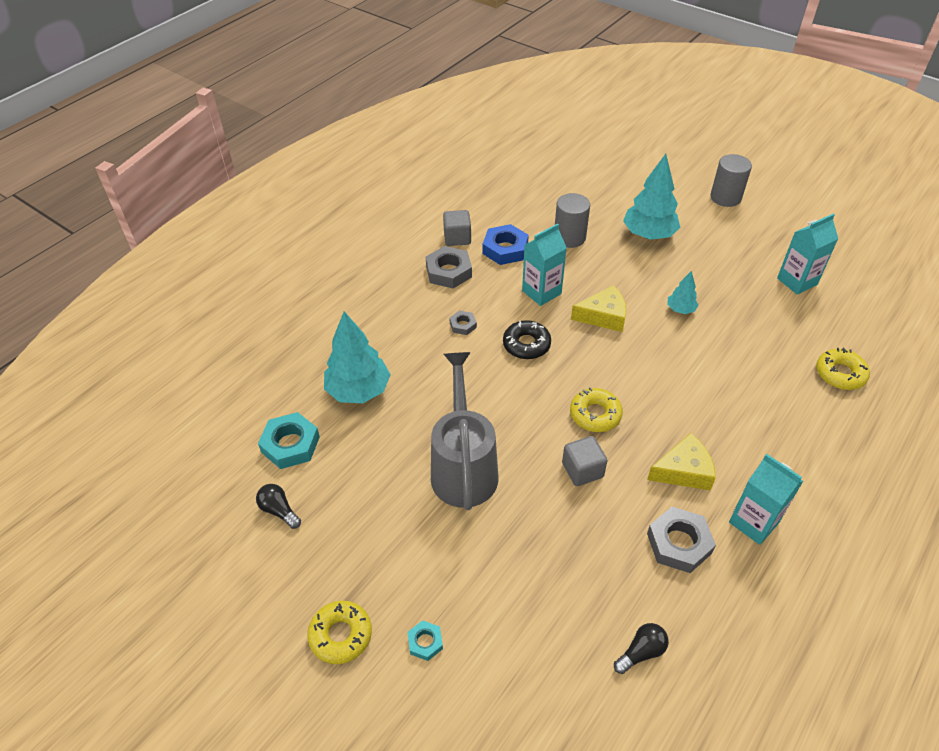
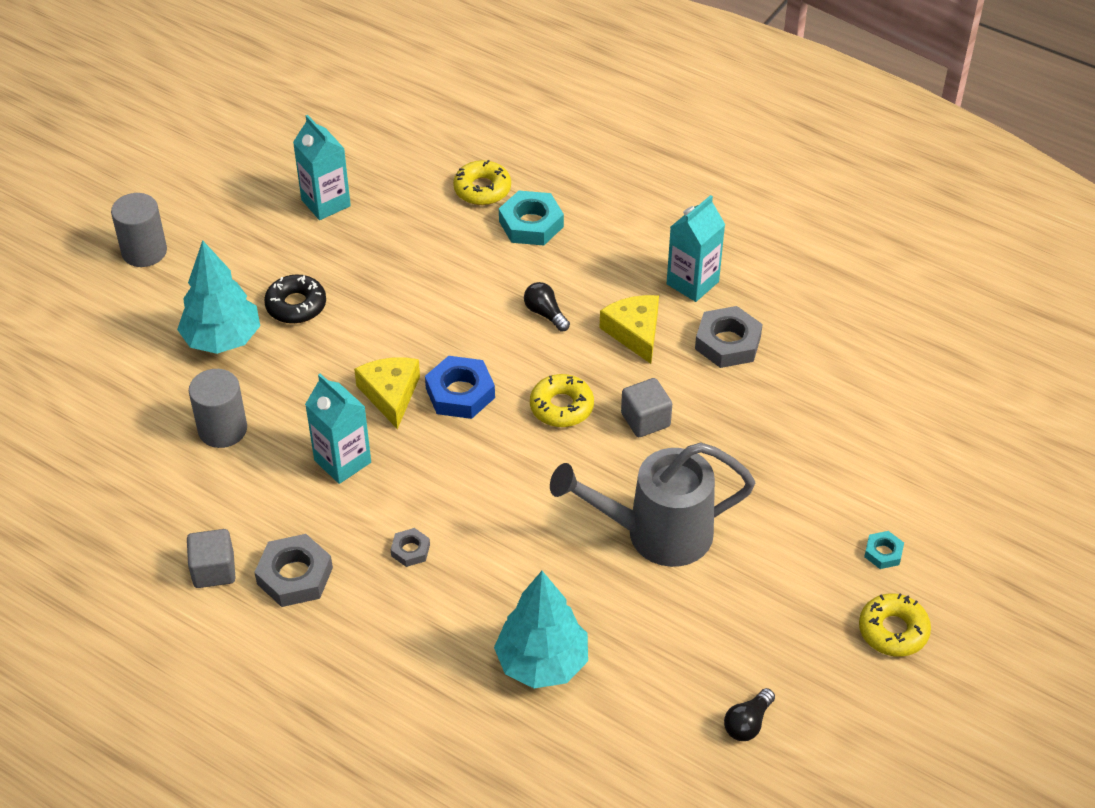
camera: 95 degrees left, 0 degrees up
turquoise nut [258,412,320,469] -> turquoise nut moved to [499,191,564,245]
blue nut [483,224,529,265] -> blue nut moved to [425,356,495,419]
black donut [503,320,551,359] -> black donut moved to [264,275,326,324]
black light bulb [614,623,669,674] -> black light bulb moved to [524,282,570,332]
turquoise tree [667,271,698,314] -> none

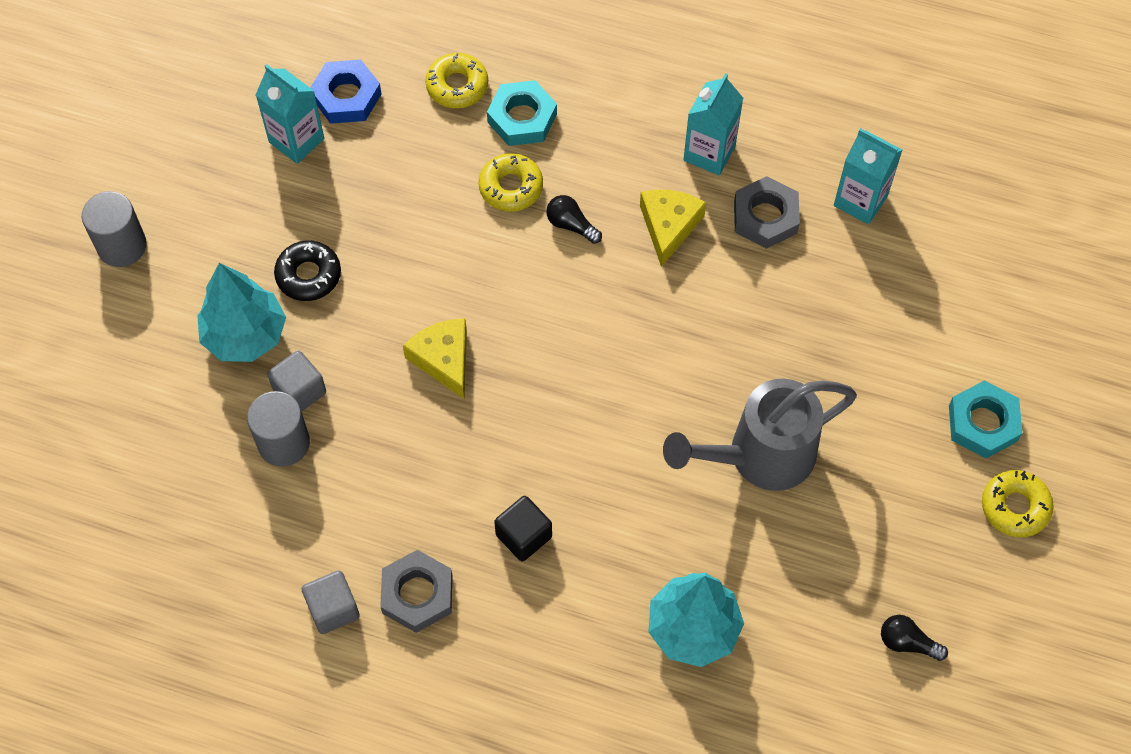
camera: 15 degrees left, 15 degrees up
turquoise carton [305,373,371,484] -> turquoise carton moved to [834,128,902,224]
grey nut [391,528,430,567] -> black cube [494,496,552,561]
blue nut [425,356,495,419] -> blue nut moved to [310,60,382,124]
yellow donut [530,374,594,427] -> yellow donut moved to [479,153,543,212]
yellow cheese [600,295,659,364] -> yellow cheese turned 45 degrees clockwise [640,190,706,267]
grey cube [621,378,672,437] -> grey cube moved to [267,351,326,412]
black light bulb [724,688,775,741] -> black light bulb turned 90 degrees clockwise [881,615,948,661]
turquoise nut [864,531,904,569] -> turquoise nut [949,380,1022,458], size x1.87

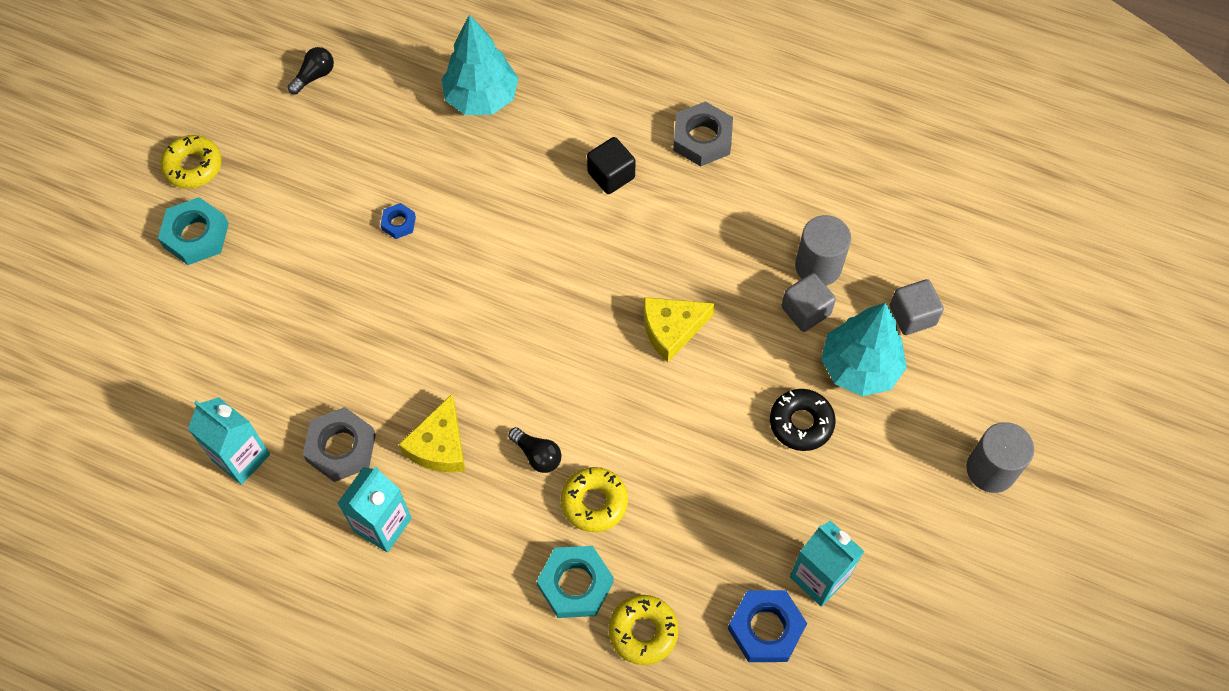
camera: 175 degrees left, 0 degrees up
grey cube [302,571,360,634] -> grey cube moved to [890,279,944,335]
yellow cheese [403,319,467,399] -> yellow cheese turned 90 degrees clockwise [644,297,716,363]
grey watering can [663,379,857,491] -> blue nut [381,203,416,239]
black light bulb [881,615,948,661] -> black light bulb turned 75 degrees counterclockwise [288,47,334,95]

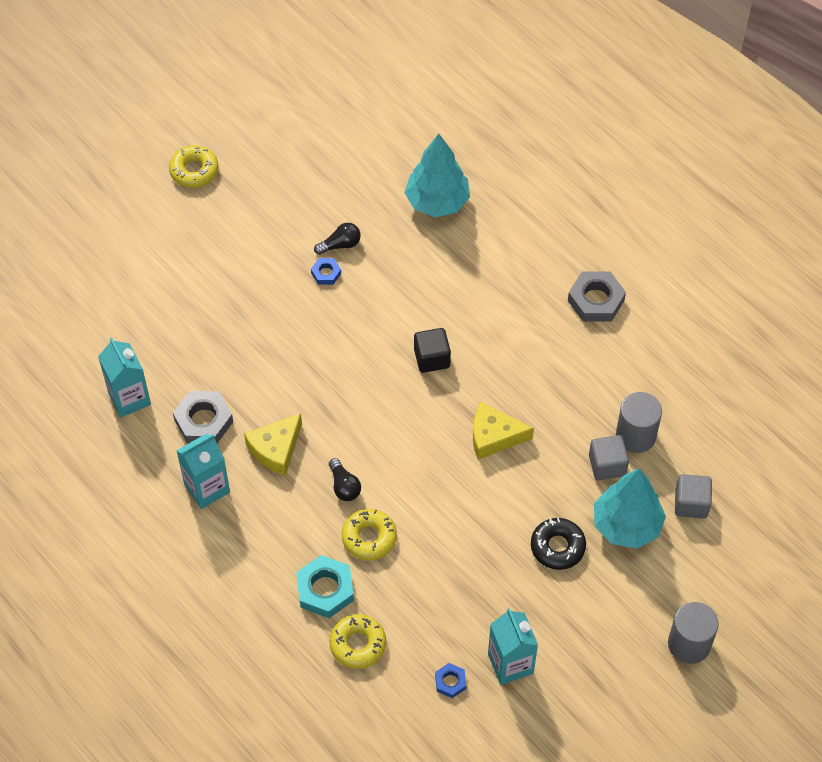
camera: 25 degrees right, 5 degrees down
turquoise nut [158,197,229,265] -> none
black light bulb [288,47,334,95] -> black light bulb moved to [314,223,361,255]
black cube [587,137,636,194] -> black cube moved to [414,328,451,373]
blue nut [728,590,807,662] -> blue nut [435,663,466,698], size x0.54

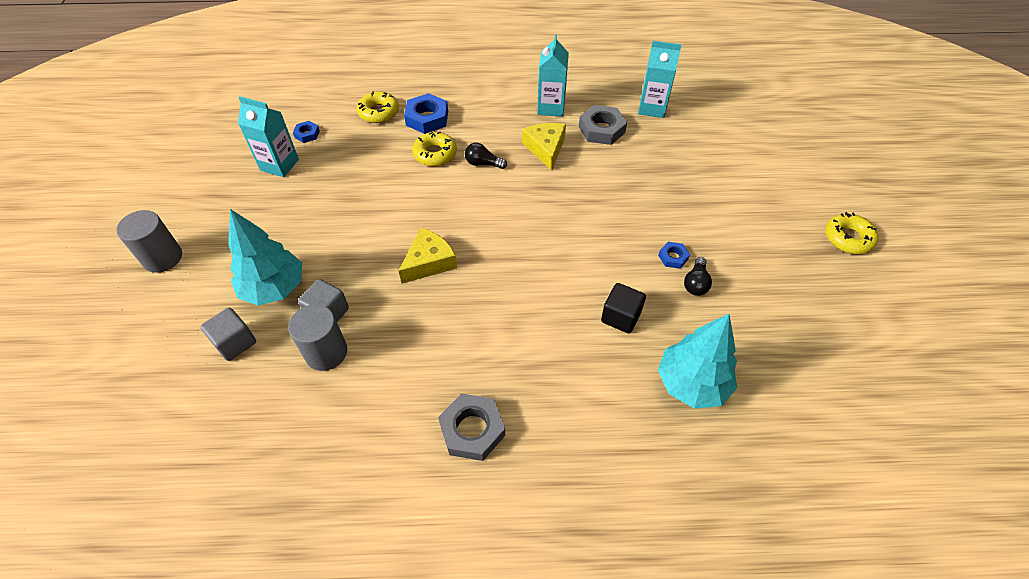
camera: 130 degrees right, 5 degrees down
turquoise nut [296,555,354,618] -> blue nut [404,93,448,134]
black cube [414,328,451,373] -> black cube moved to [601,283,646,333]
black donut [531,518,586,570] -> none

